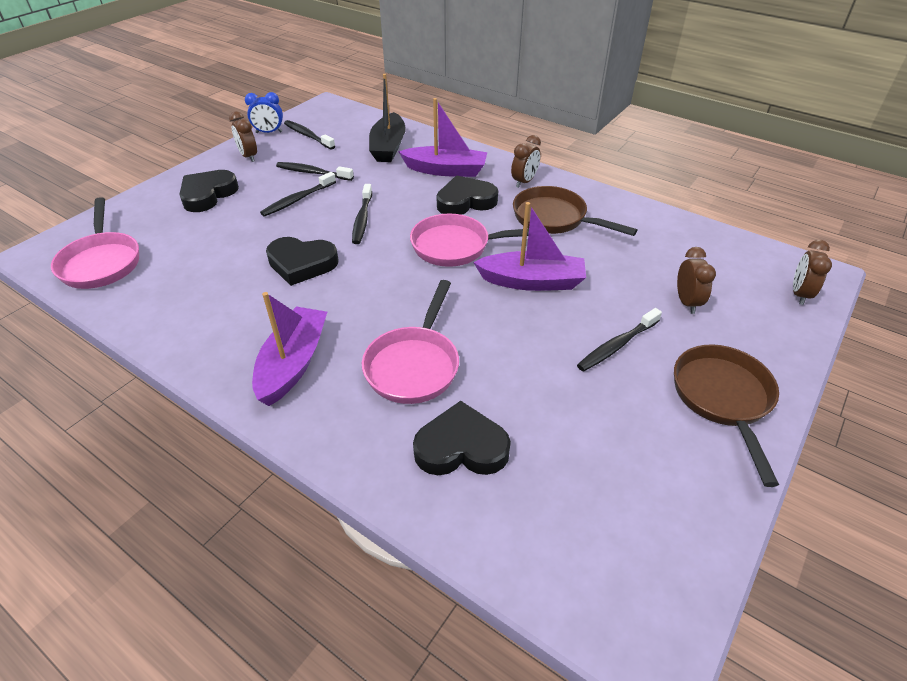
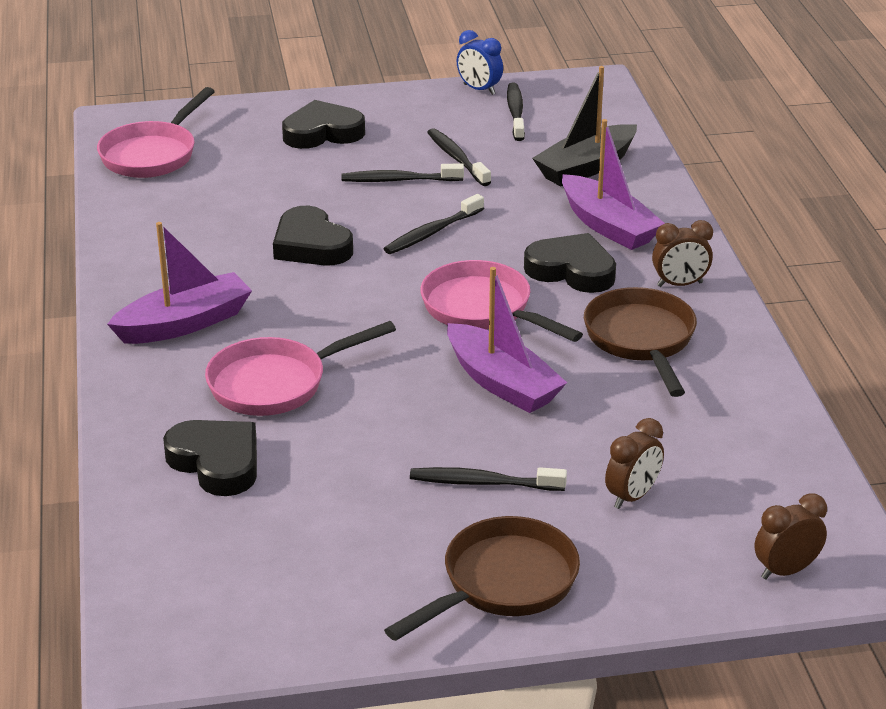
camera: 45 degrees right, 10 degrees down
brown clock [229,111,257,162] -> none

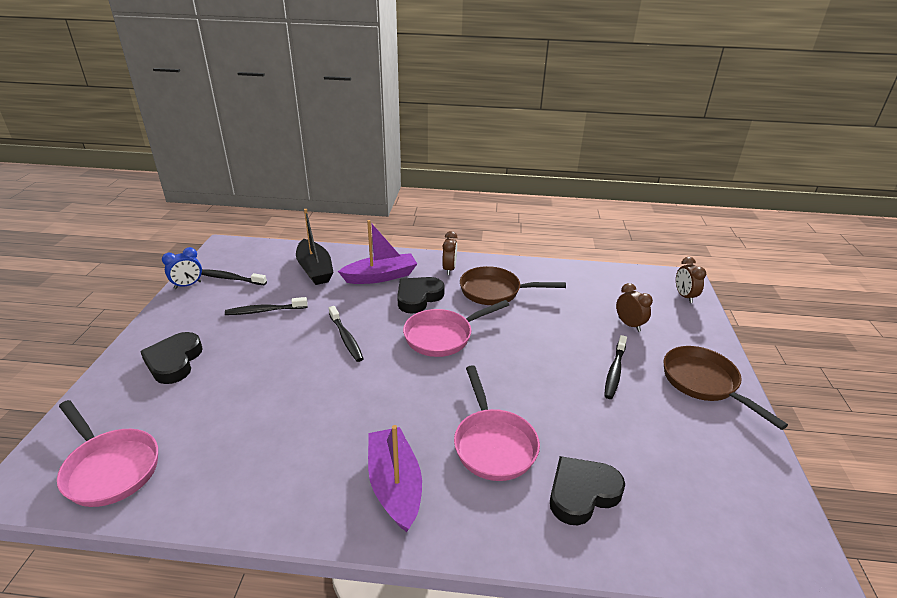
camera: 75 degrees left, 0 degrees up
black heart [273,206,353,265] -> none
black toothbrush [341,164,464,182] -> none
purple boat [447,267,567,413] -> none

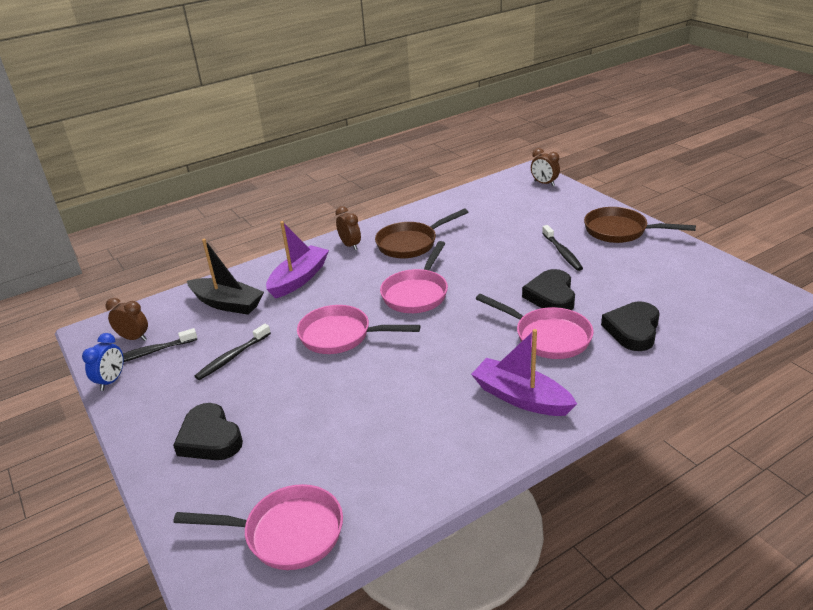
camera: 35 degrees left, 0 degrees up
black toothbrush [329,306,364,362] -> pink pan [297,305,420,354]
black heart [397,277,445,314] -> black heart moved to [522,269,575,310]
brown clock [616,283,653,332] -> brown clock moved to [106,298,148,341]

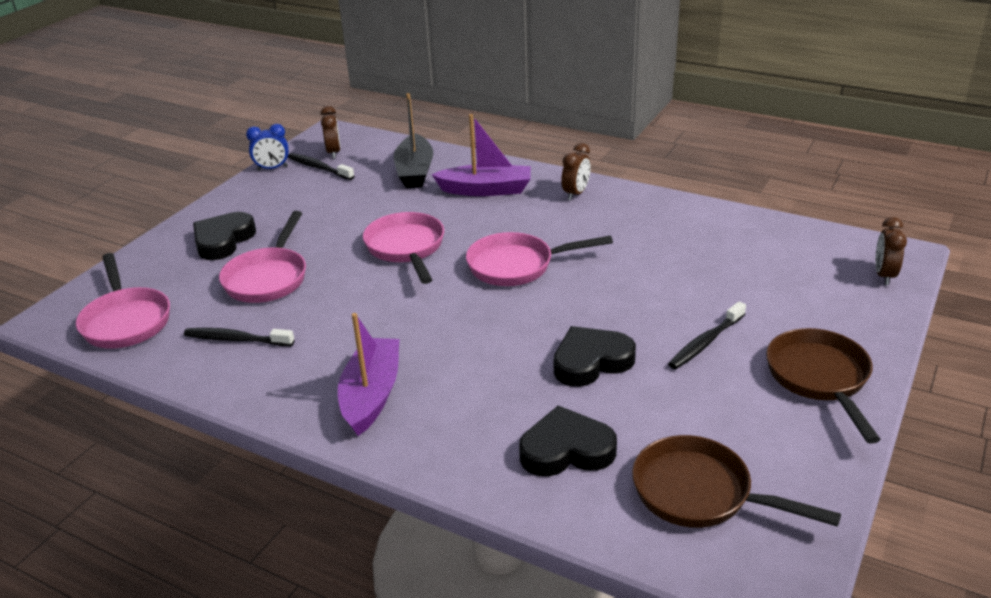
camera: 60 degrees right, 0 degrees up
black toothbrush [195,324,271,380] -> black toothbrush moved to [184,328,295,346]
brown pan [375,209,468,259] -> brown pan moved to [632,435,841,528]
pink pan [476,294,594,359] -> pink pan moved to [219,211,306,303]

